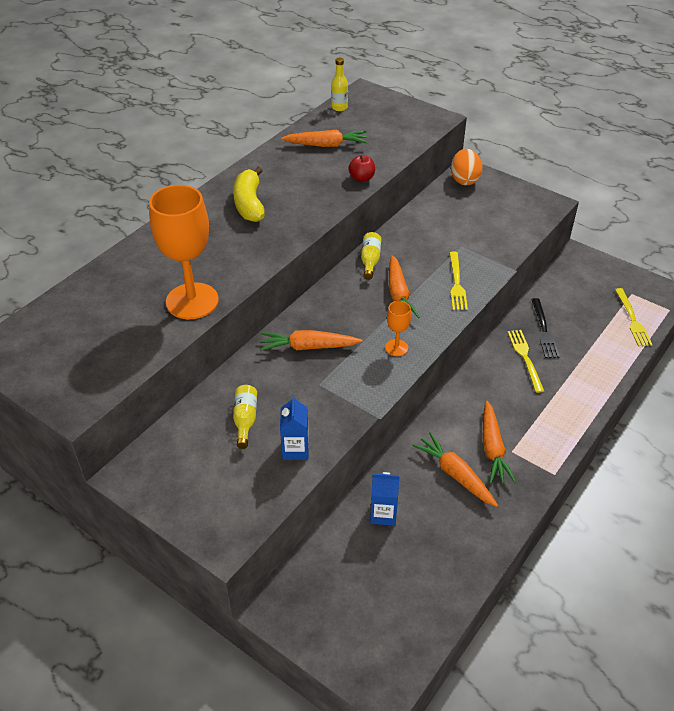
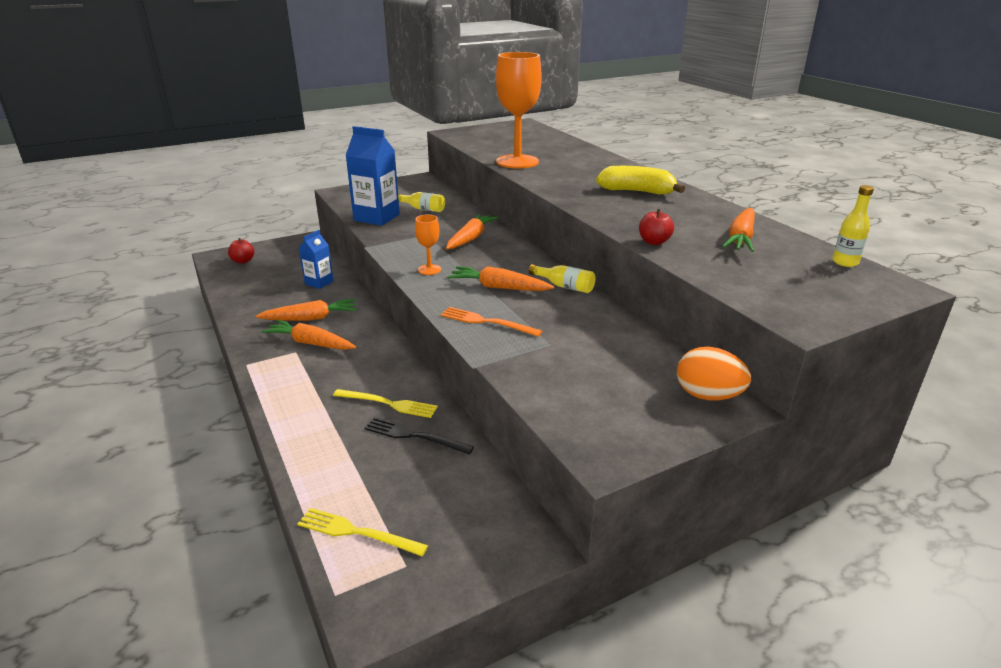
camera: 115 degrees right, 15 degrees down
blue carton [280,395,309,460] -> blue carton [345,126,400,226], size x1.71
yellow fork [449,252,468,310] -> orange fork [440,307,542,337]
none -> red apple [228,238,254,264]

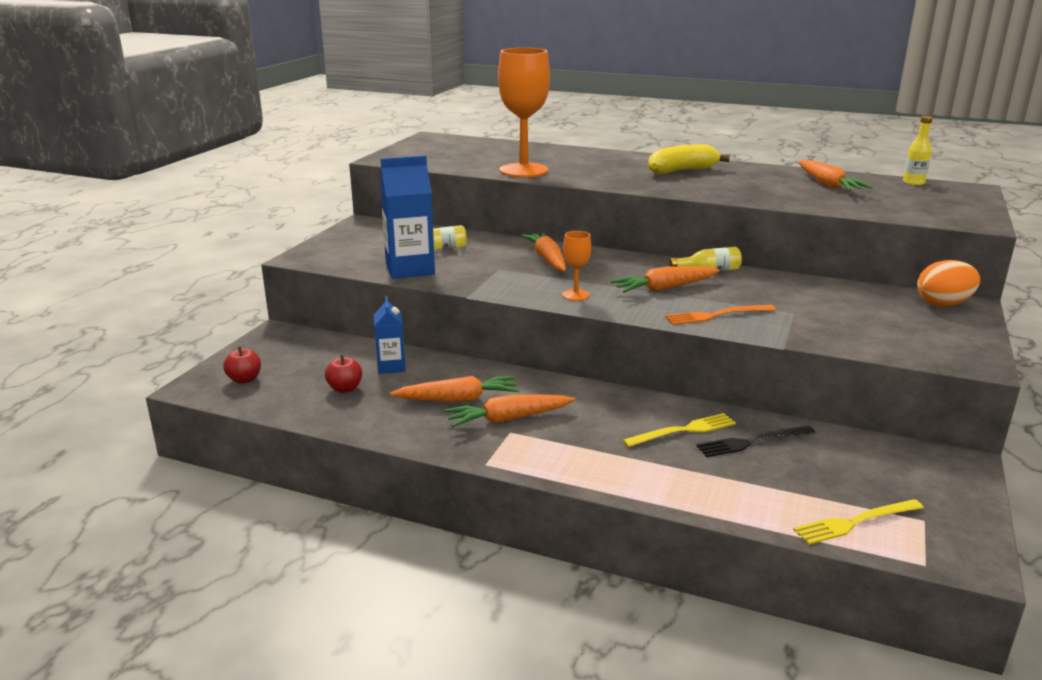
camera: 40 degrees left, 5 degrees down
orange carrot [256,299,357,321] -> orange carrot turned 45 degrees clockwise [390,376,519,402]
red apple [639,209,674,245] -> red apple moved to [325,355,362,393]

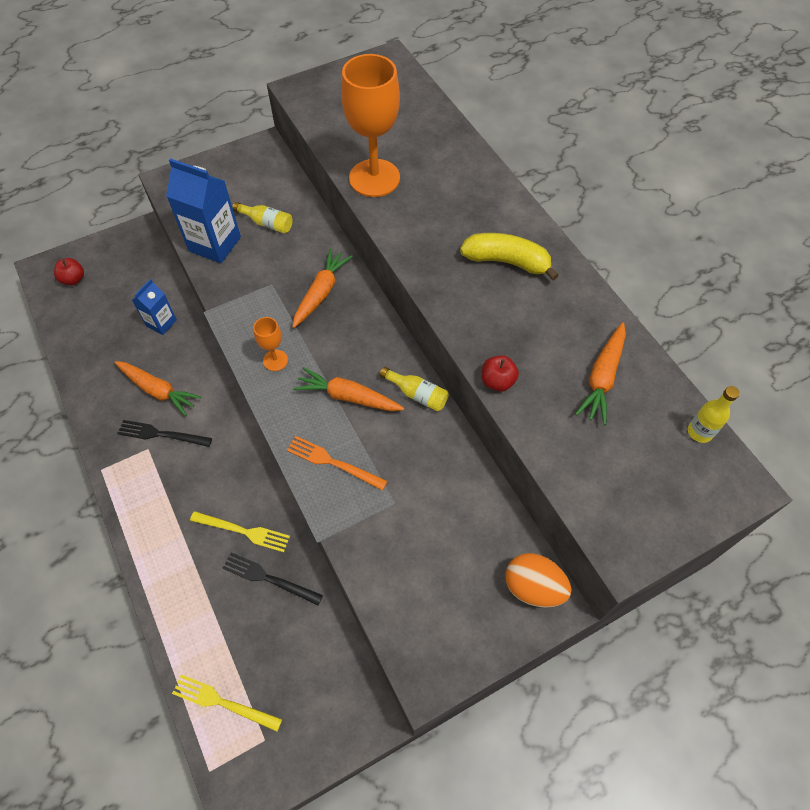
camera: 40 degrees right, 35 degrees up
red apple [325,355,362,393] -> red apple moved to [482,355,519,391]
orange carrot [444,395,575,427] -> black fork [117,420,212,447]

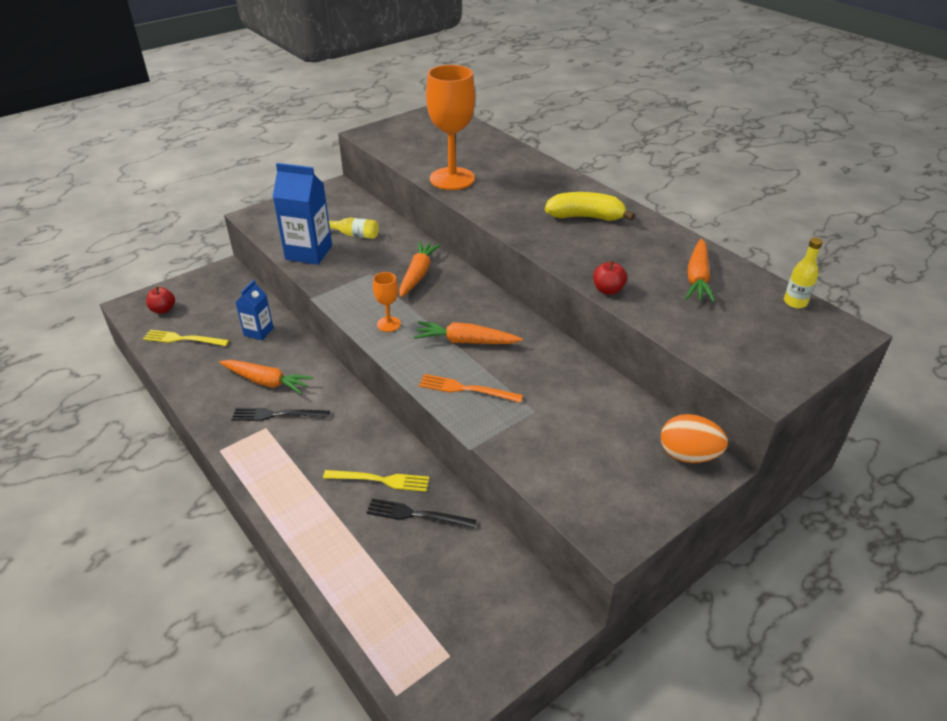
camera: 10 degrees left, 20 degrees down
yellow fork [172,675,282,732] -> yellow fork moved to [143,330,229,346]
yellow bottle [380,367,449,411] -> none

